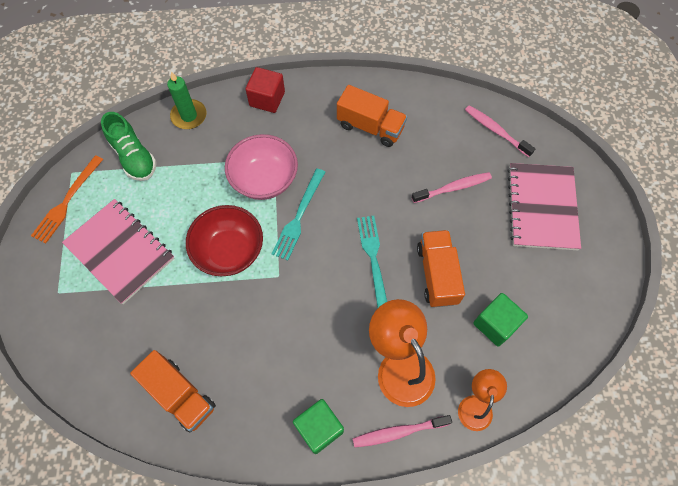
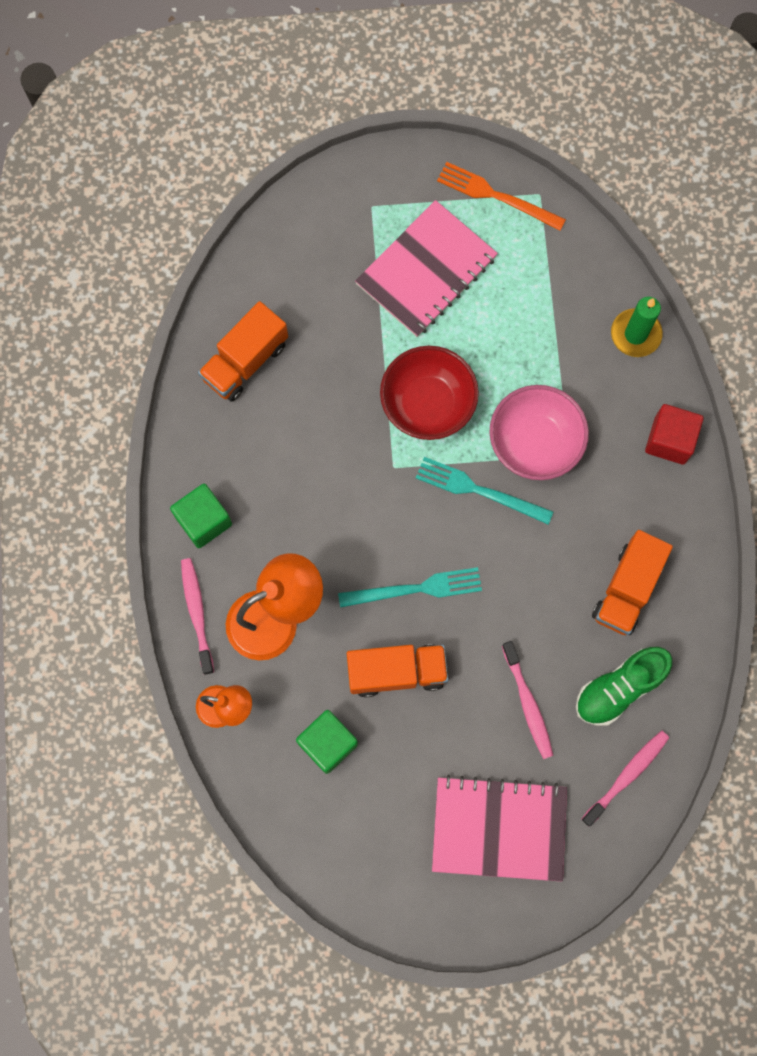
camera: 90 degrees right, 10 degrees up
green shoe [101,112,157,181] -> green shoe moved to [576,647,672,726]

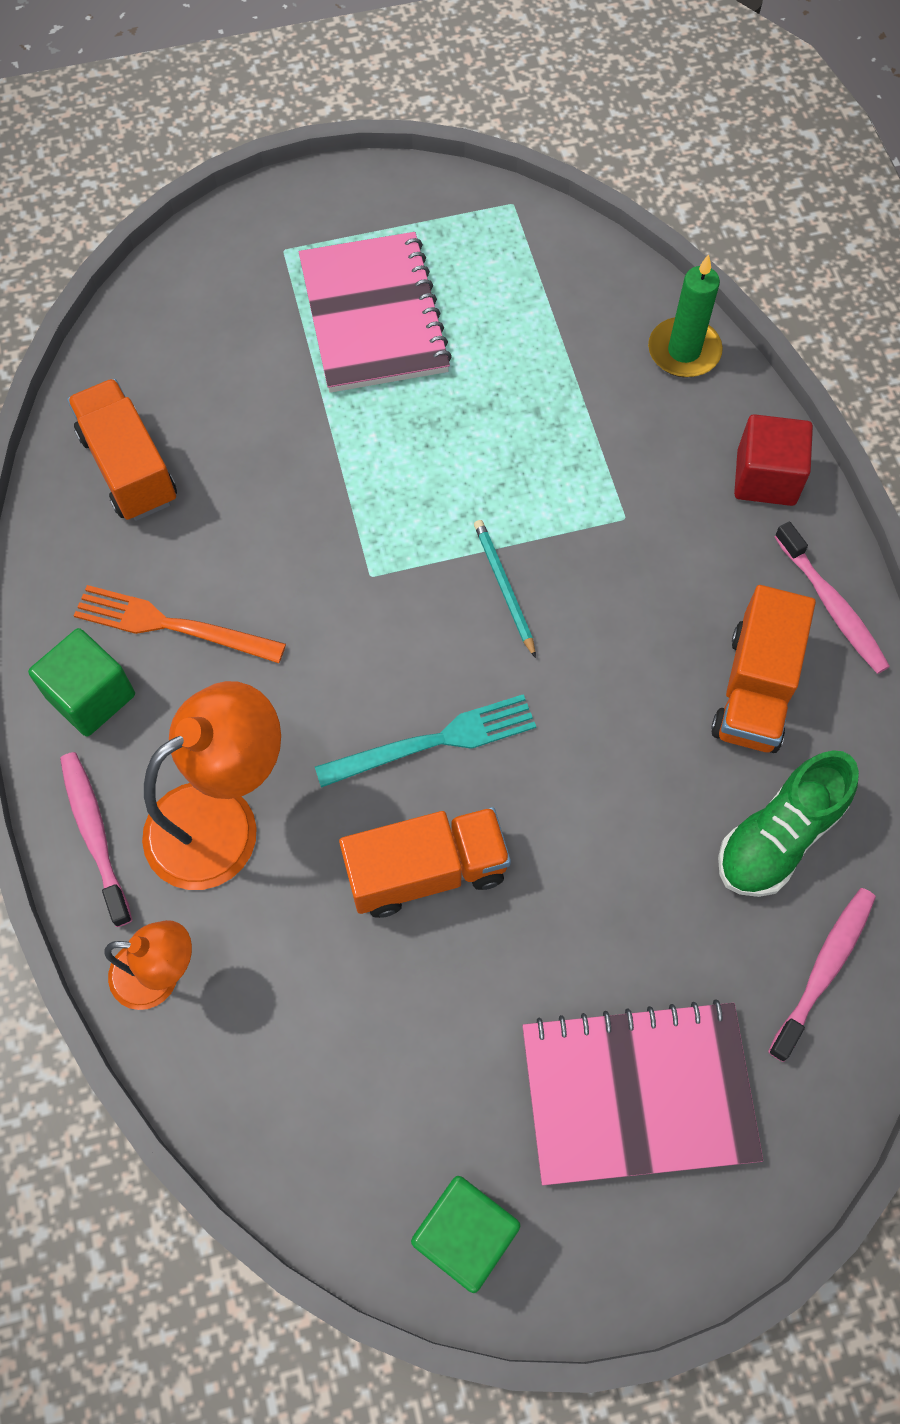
camera: 10 degrees left, 10 degrees down
orange truck [198,301,288,402] -> orange truck turned 120 degrees clockwise [67,379,177,521]
green cube [296,710,358,774] -> green cube moved to [411,1176,521,1293]
pink notebook [355,200,498,337] -> pink notebook turned 45 degrees counterclockwise [299,232,452,393]
red bowl [380,346,479,440] -> none
turquoise fork [416,457,554,525] -> turquoise pencil [474,520,536,658]
orange fork [437,162,566,231] -> orange fork moved to [73,585,286,663]
pink bowl [489,385,589,480] -> none
pink toothbrush [502,641,553,759] -> pink toothbrush moved to [774,522,890,674]

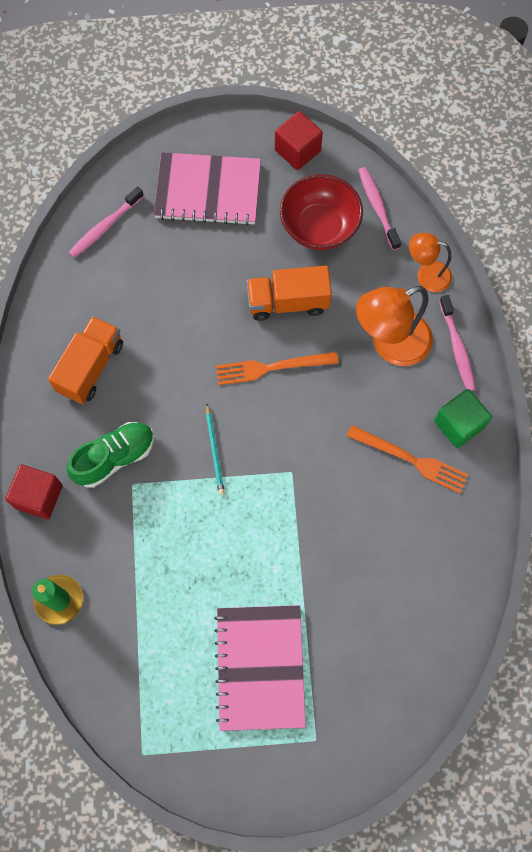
camera: 170 degrees left, 5 degrees up
orange truck [67,379,177,521] -> none
turquoise fork [315,694,536,788] -> orange fork [216,352,339,385]
green cube [411,1176,521,1293] -> red cube [275,111,323,170]
green shoe [718,750,859,897] -> green shoe moved to [66,422,154,488]
pink toothbrush [774,522,890,674] -> pink toothbrush moved to [358,167,401,250]
none -> red bowl [280,174,363,250]

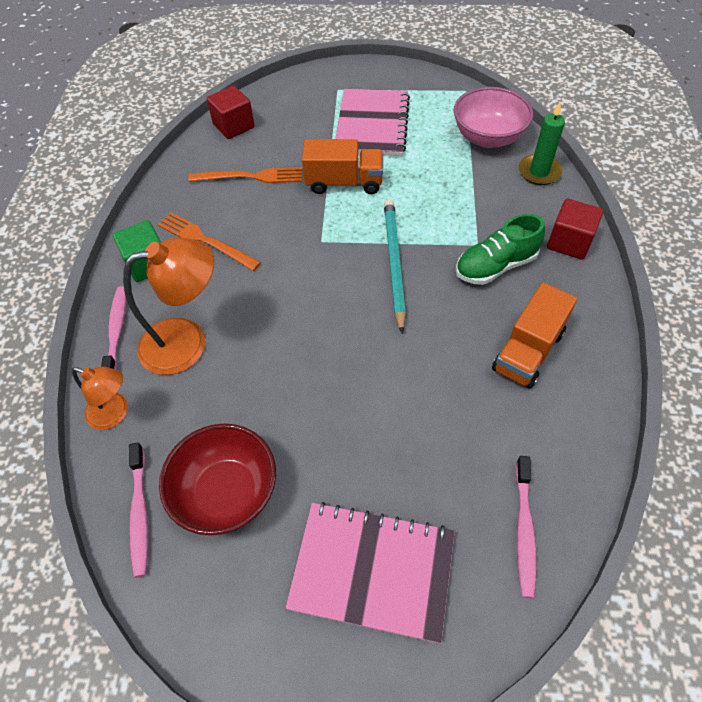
camera: 170 degrees left, 15 degrees down
pink toothbrush [68,186,144,258] -> pink toothbrush turned 135 degrees clockwise [516,456,537,598]
turquoise pencil [206,404,225,495] -> turquoise pencil [384,199,406,333], size x1.75
orange fork [216,352,339,385] -> orange fork moved to [188,167,303,183]
orange truck [247,266,332,321] -> orange truck moved to [302,139,383,194]
red cube [275,111,323,170] -> red cube moved to [207,85,255,139]
none -> pink bowl [454,87,533,148]

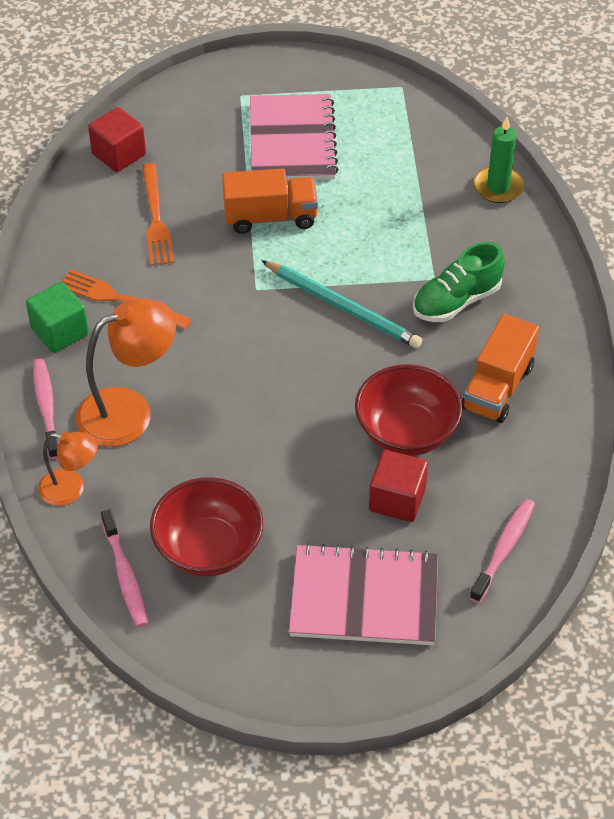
camera: 10 degrees left, 5 degrees down
orange fork [188,167,303,183] -> orange fork turned 90 degrees clockwise [142,163,174,266]
turquoise pencil [384,199,406,333] -> turquoise pencil turned 135 degrees clockwise [261,260,422,348]
pink bowl [454,87,533,148] -> none
pink toothbrush [516,456,537,598] -> pink toothbrush turned 150 degrees counterclockwise [469,499,535,603]
red cube [547,199,603,260] -> red cube moved to [369,450,428,522]
none -> red bowl [355,364,463,456]

